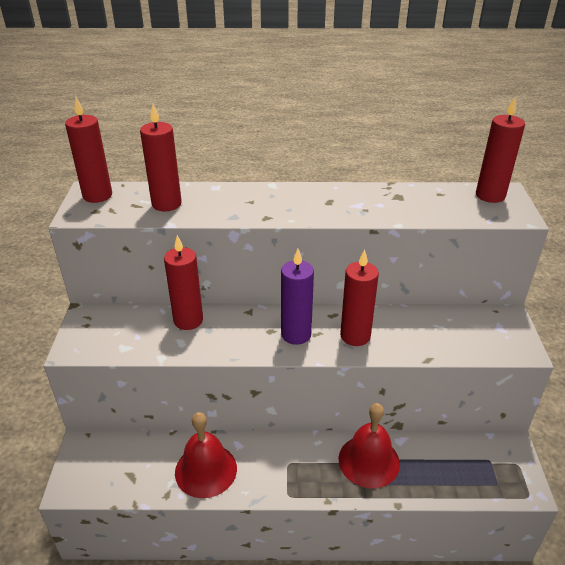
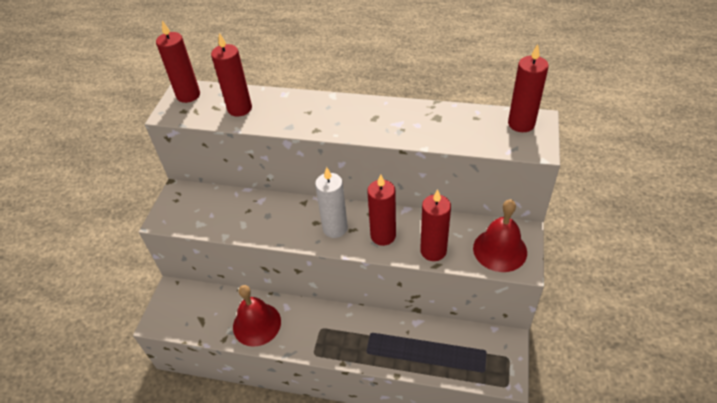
camera: 15 degrees right, 10 degrees up
red candle [164,235,203,330] -> red candle moved to [420,189,451,261]
purple candle [281,249,314,345] -> white candle [315,167,348,238]
red bell [338,403,400,488] -> red bell moved to [473,199,527,272]

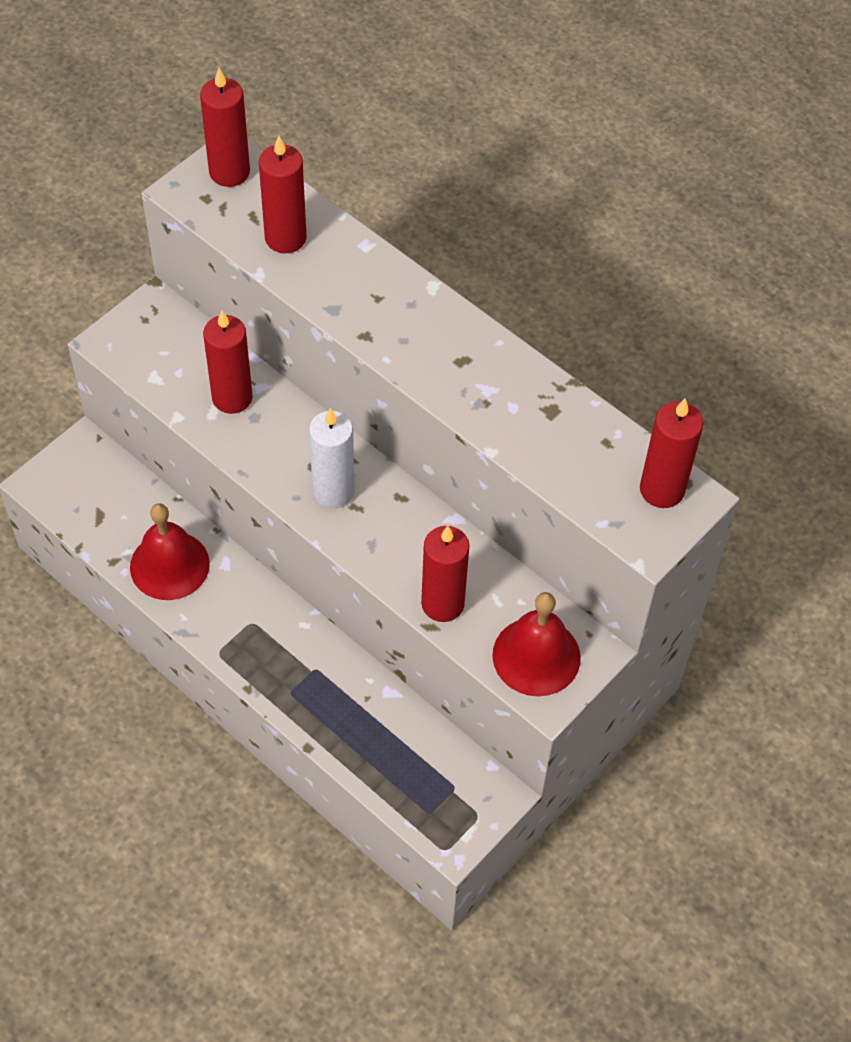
camera: 25 degrees right, 10 degrees up
red candle [367,174,396,246] -> red candle moved to [203,311,253,414]

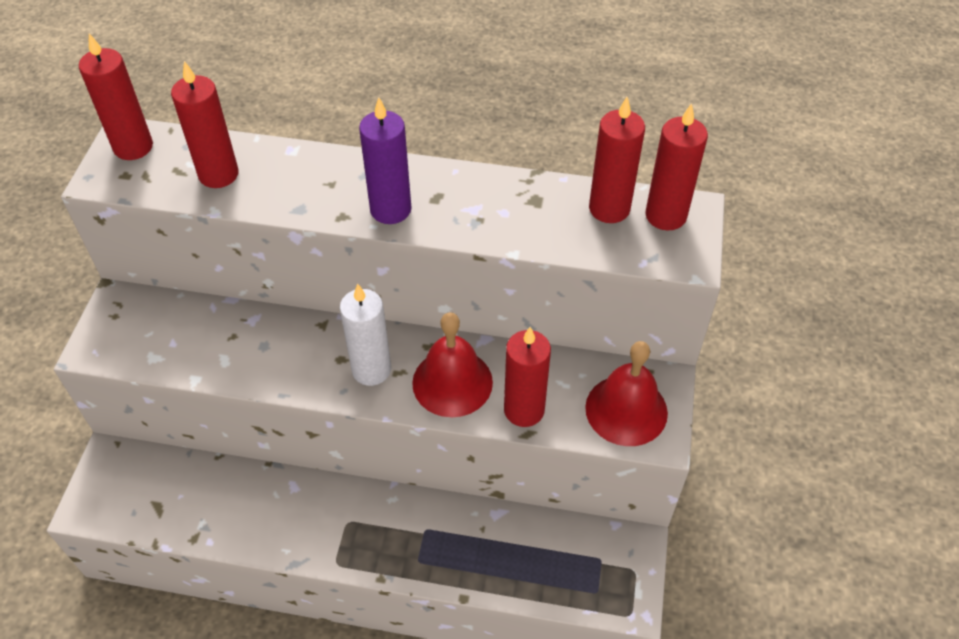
camera: 30 degrees left, 5 degrees down
red bell [130,503,210,600] -> red bell moved to [412,312,493,417]
red candle [203,311,253,414] -> red candle moved to [589,97,645,223]
none -> purple candle [359,97,411,224]

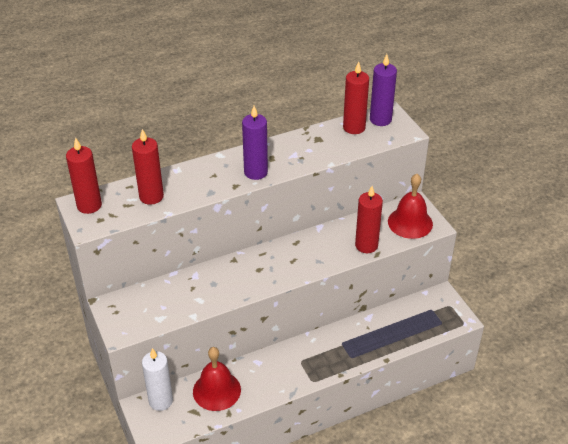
camera: 35 degrees left, 10 degrees down
white candle [340,284,391,386] -> white candle moved to [142,348,173,411]
red bell [412,312,493,417] -> red bell moved to [193,347,241,411]
red candle [645,103,708,231] -> purple candle [370,54,397,126]

